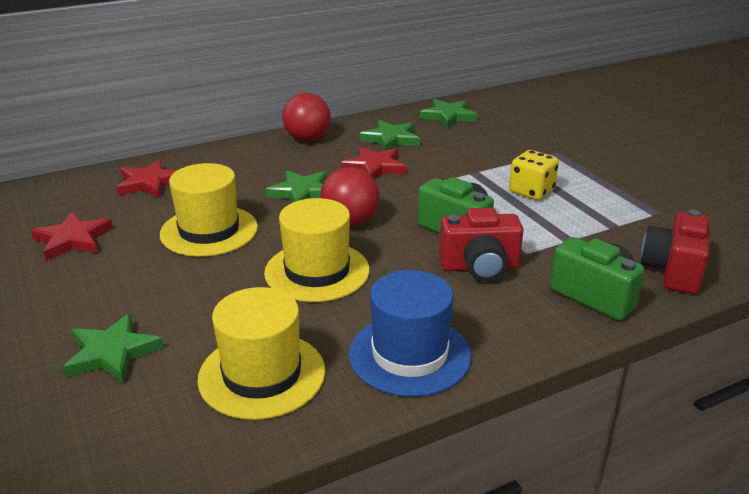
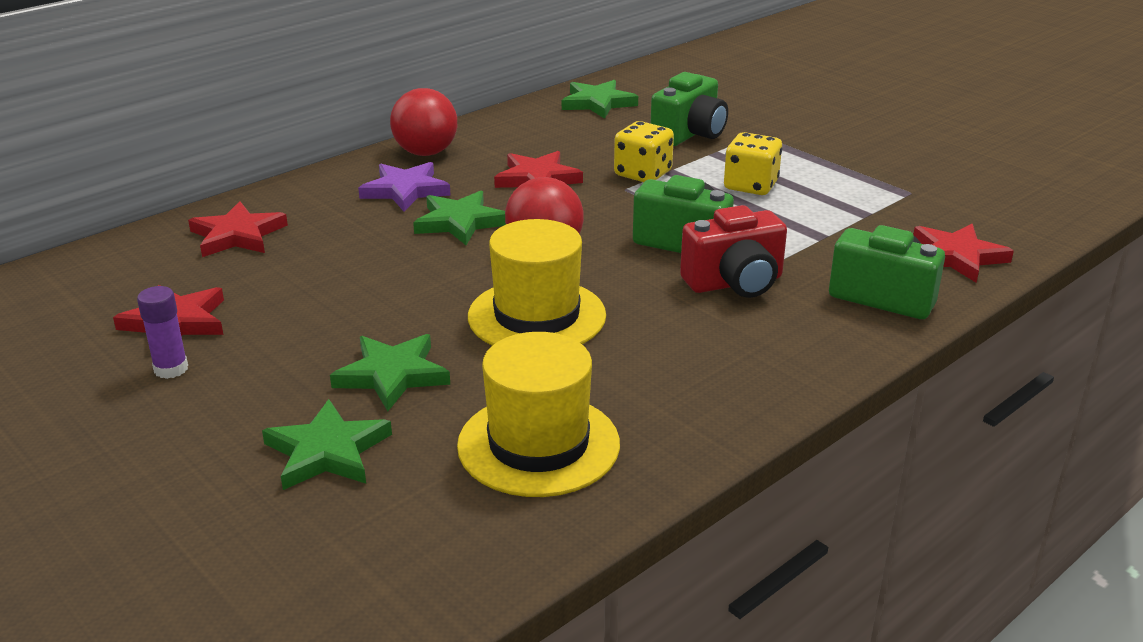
camera: 15 degrees left, 0 degrees up
yellow hat [160,163,258,257] -> none
blue hat [349,270,471,397] -> none
green star [360,120,420,151] -> green star moved to [330,334,450,411]
red camera [641,210,710,294] -> red star [913,224,1014,283]
none -> purple glue stick [137,286,188,379]
none -> purple star [358,162,451,211]
none -> yellow dice [614,121,674,182]
none -> green camera [650,72,728,146]

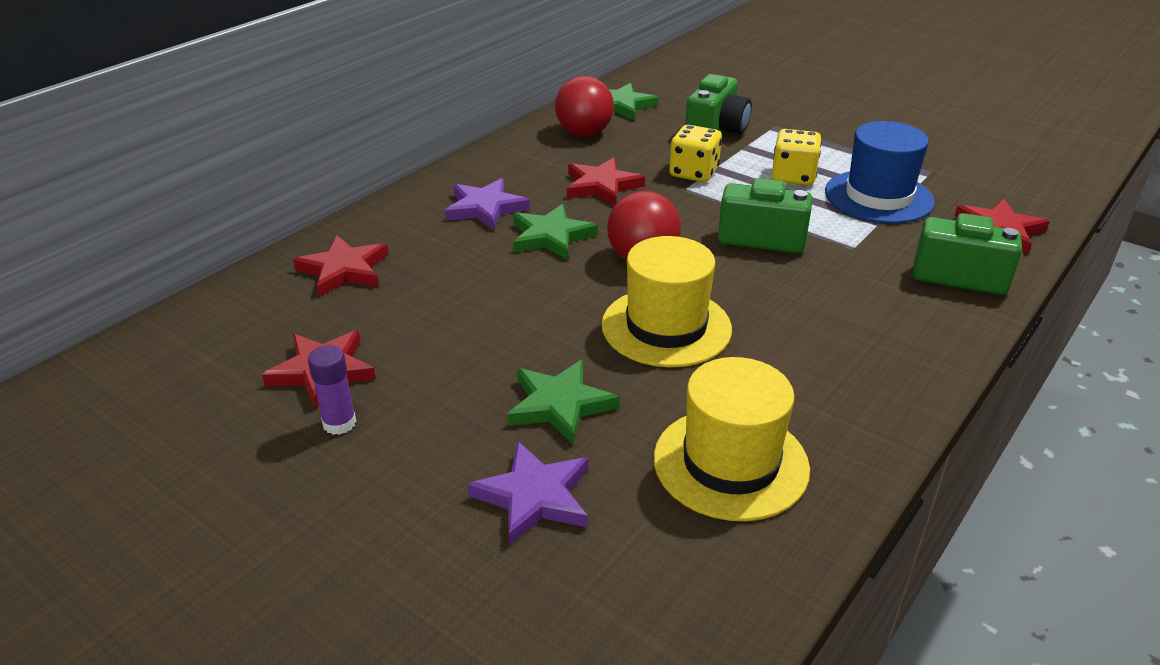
camera: 10 degrees left, 5 degrees up
green star [262,399,392,490] -> purple star [467,441,589,546]
red ball [390,88,457,156] -> red ball moved to [555,76,614,137]
red camera [680,205,787,298] -> none
none -> blue hat [825,121,935,223]

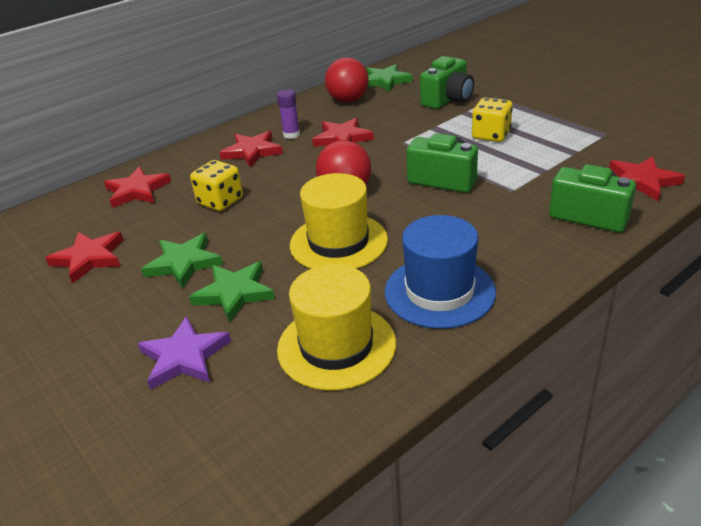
camera: 15 degrees right, 0 degrees up
purple glue stick [308,345,356,435] -> purple glue stick moved to [277,90,300,139]
purple star [445,178,530,230] -> red star [220,131,283,168]
green star [513,204,598,260] -> green star moved to [141,233,223,288]
yellow dice [669,125,722,182] -> yellow dice moved to [190,160,243,211]
blue hat [825,121,935,223] -> blue hat moved to [385,215,496,329]

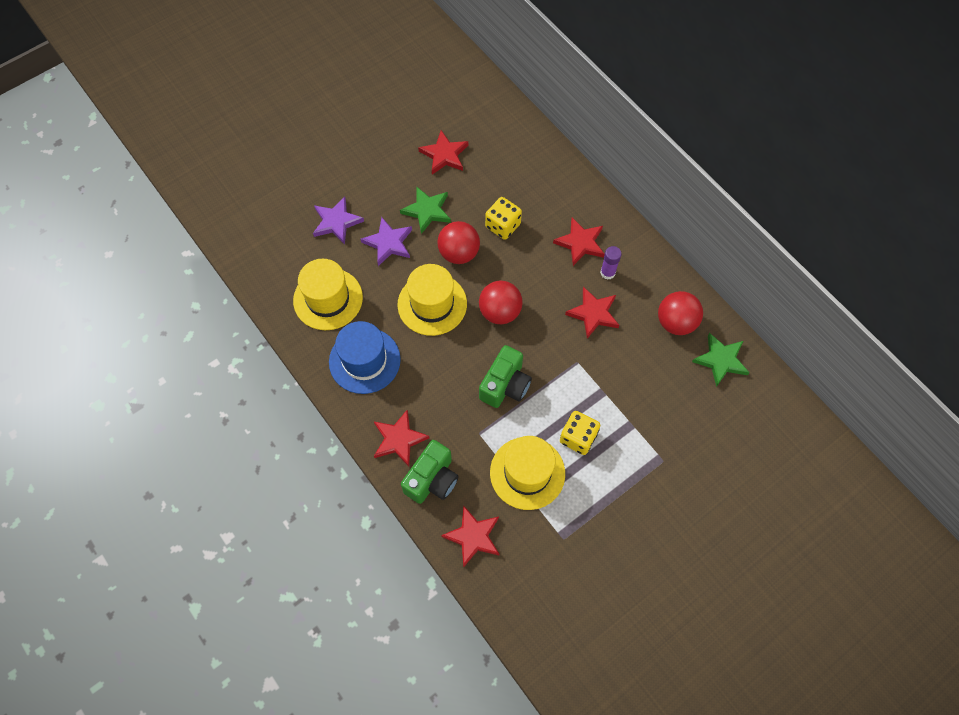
camera: 90 degrees right, 30 degrees up
red star [104,167,171,208] -> red star moved to [374,410,430,467]
green star [189,262,275,323] -> purple star [361,217,412,266]
green camera [420,56,474,109] -> none
none -> red ball [437,221,480,264]
none -> yellow hat [490,436,565,510]

